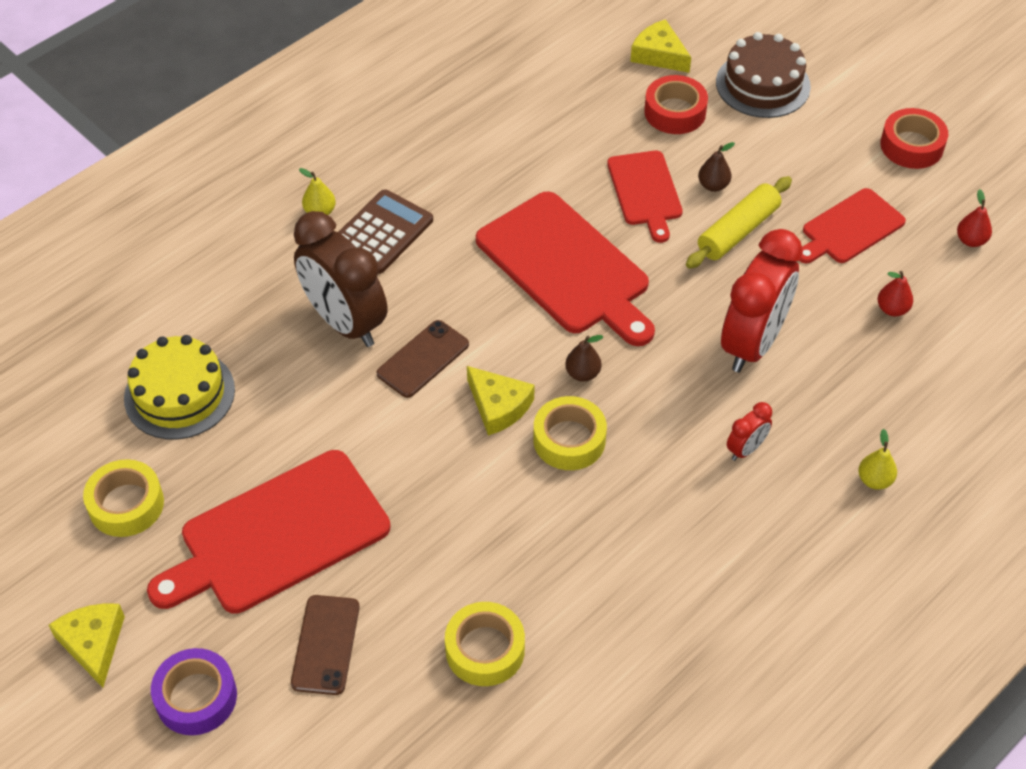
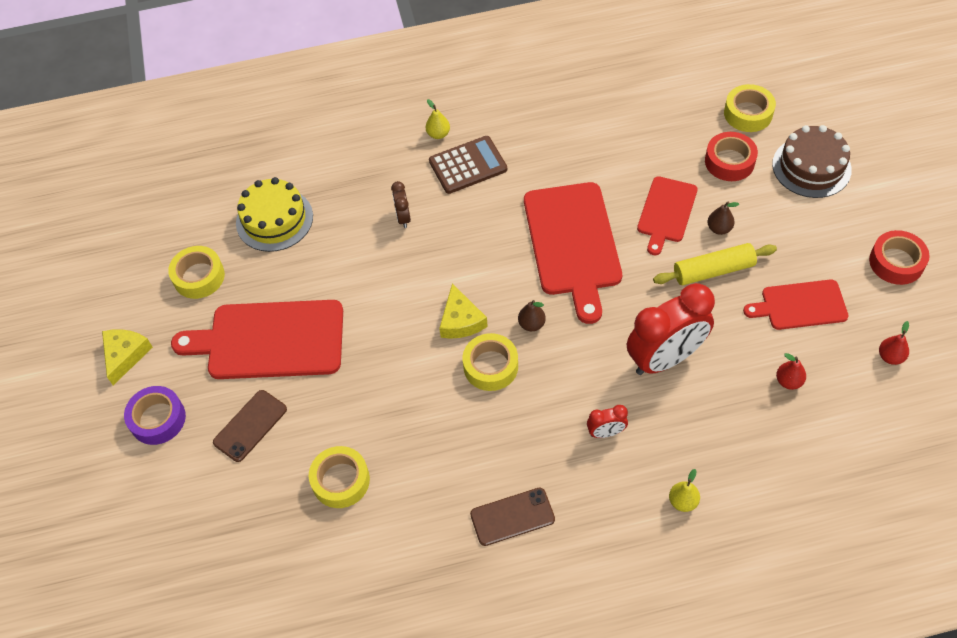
camera: 35 degrees right, 5 degrees up
brown clock [294,211,387,347] -> brown clock [391,181,411,228], size x0.44
brown phone [377,320,469,398] -> brown phone moved to [470,488,555,546]
yellow cheese [630,19,691,73] -> yellow tape [724,84,776,132]

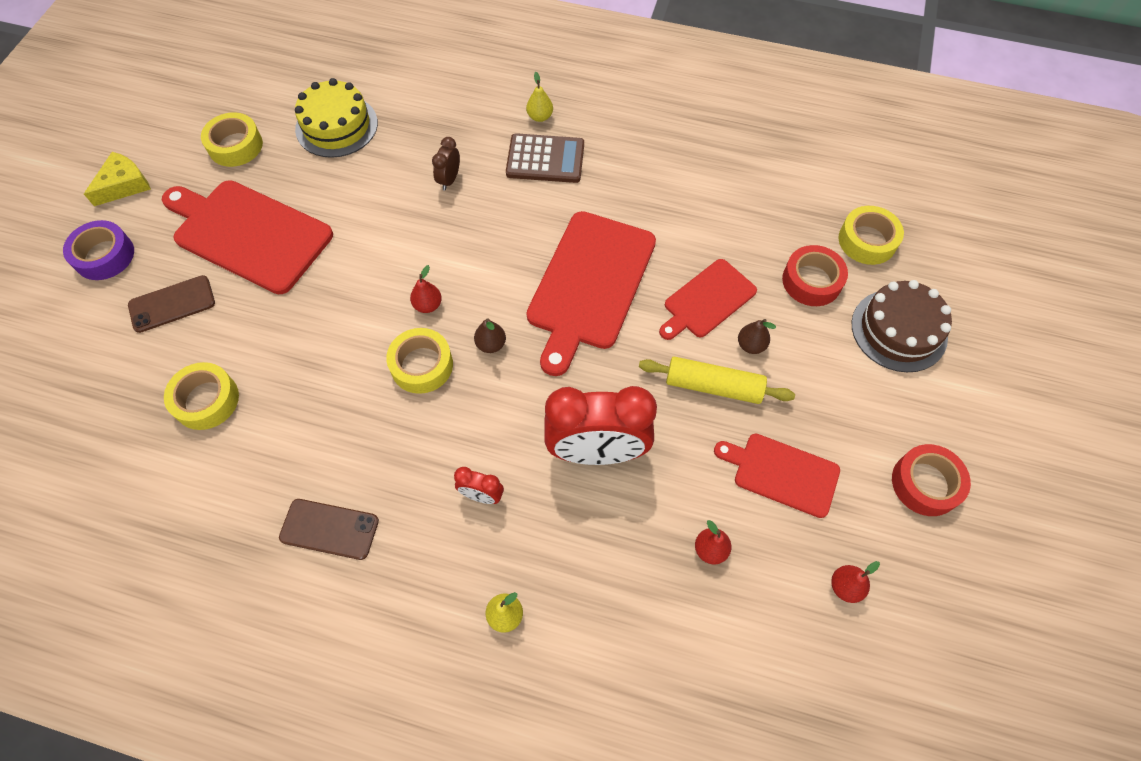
camera: 25 degrees right, 5 degrees up
yellow cheese [439,283,488,339] -> red pear [410,265,442,313]

